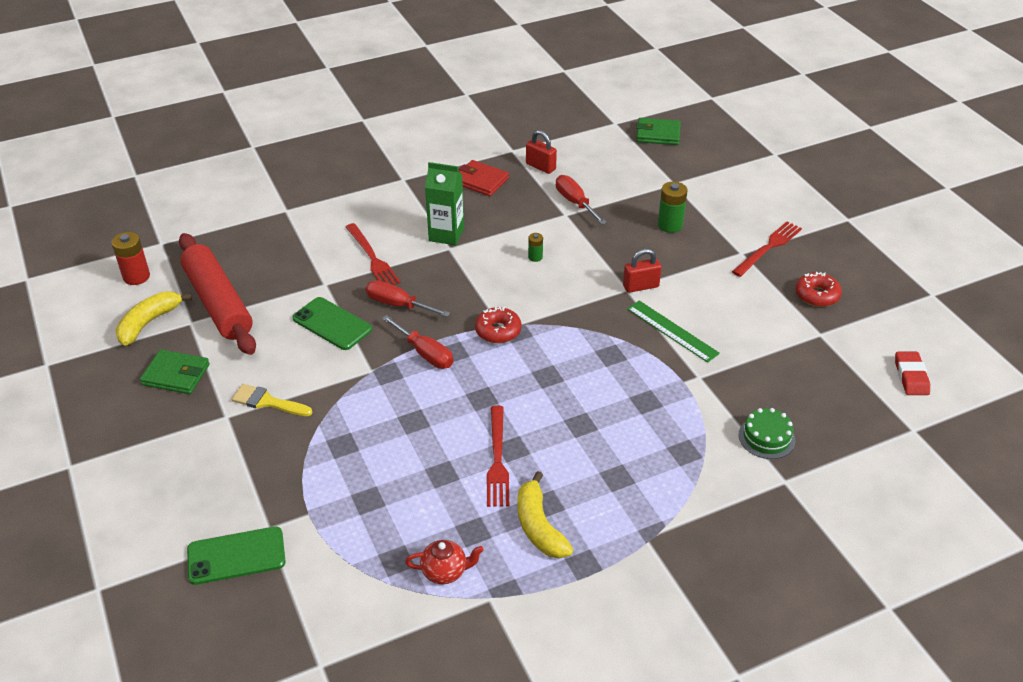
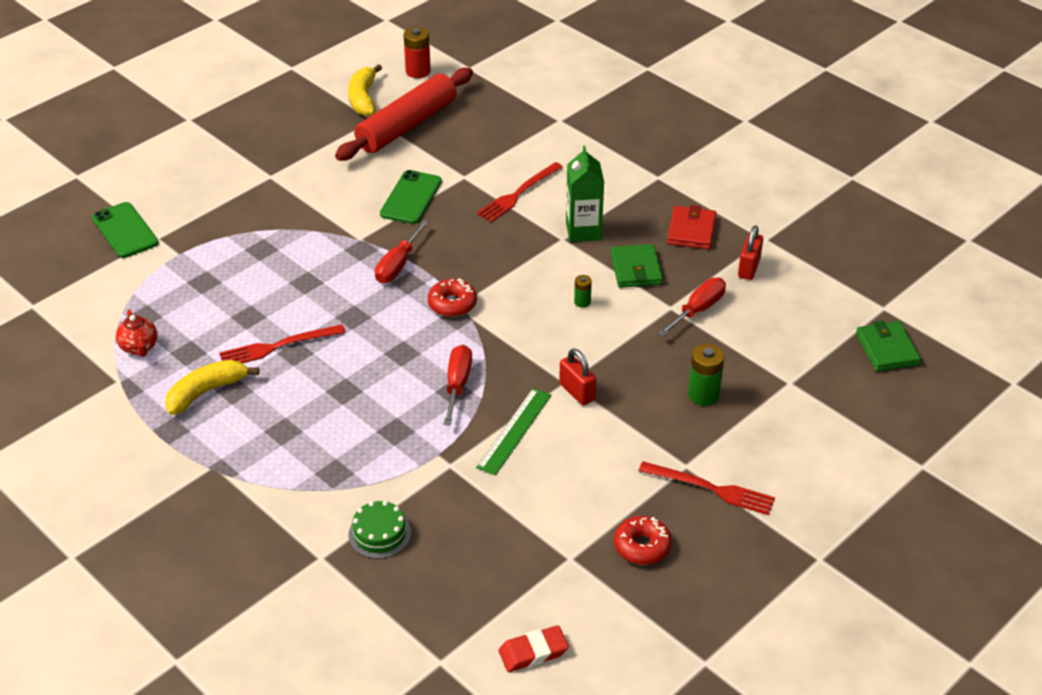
camera: 70 degrees right, 0 degrees up
yellow banana [116,291,192,346] -> yellow banana turned 105 degrees counterclockwise [348,64,382,116]
green wallet [140,350,210,394] -> green wallet moved to [611,244,663,288]
yellow brush [232,384,312,416] -> none
red screwdriver [366,280,450,317] -> red screwdriver moved to [444,345,472,426]

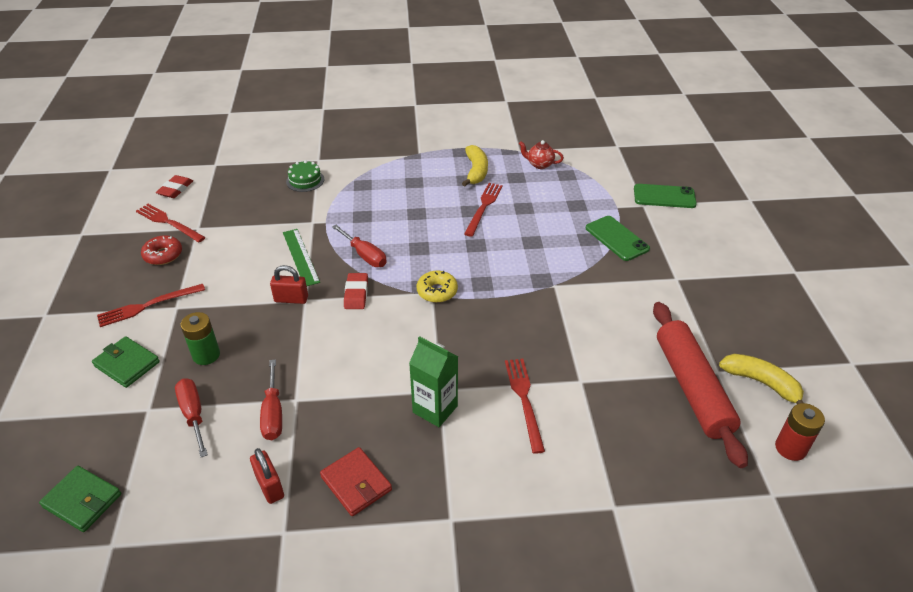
camera: 130 degrees right, 0 degrees up
red screwdriver [375,220,428,283] -> red screwdriver moved to [175,378,208,457]
green phone [380,170,442,224] -> green phone moved to [586,216,650,261]
red donut [428,278,477,317] -> yellow donut [417,271,458,303]
green battery [574,275,592,308] -> none
green wallet [611,244,663,288] -> green wallet moved to [92,336,160,388]
none -> red fork [136,204,206,243]
none -> red eraser [344,273,368,309]

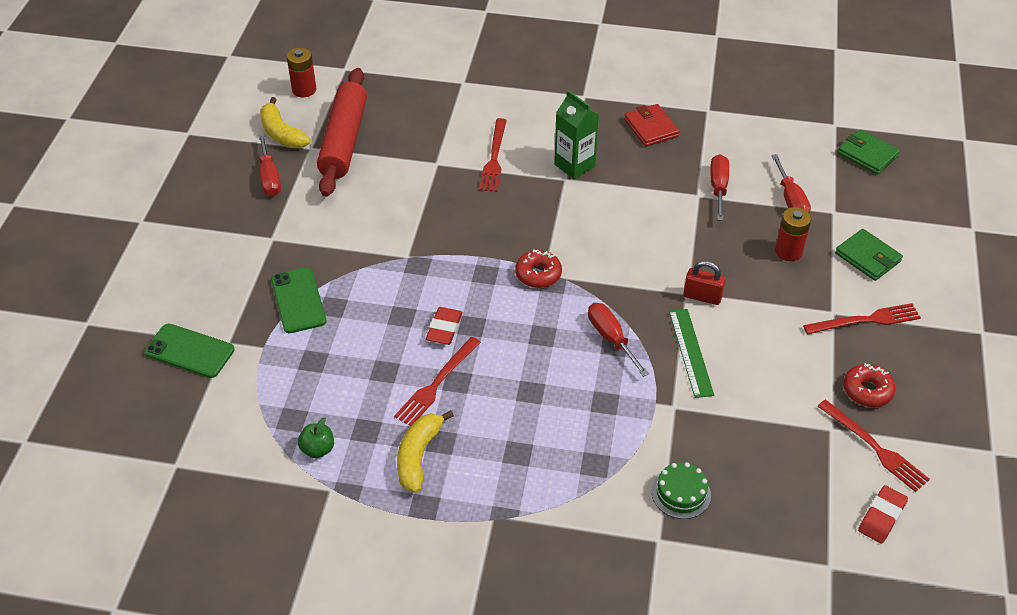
camera: 165 degrees left, 5 degrees up
green battery [180,312,220,365] -> red battery [775,207,811,261]
red padlock [250,448,284,504] -> none
red eraser [344,273,368,309] -> red eraser moved to [426,307,463,345]
yellow donut [417,271,458,303] -> red donut [515,249,562,288]
red teapot [519,140,564,169] -> green apple [298,418,334,458]
none -> red screwdriver [258,134,281,196]

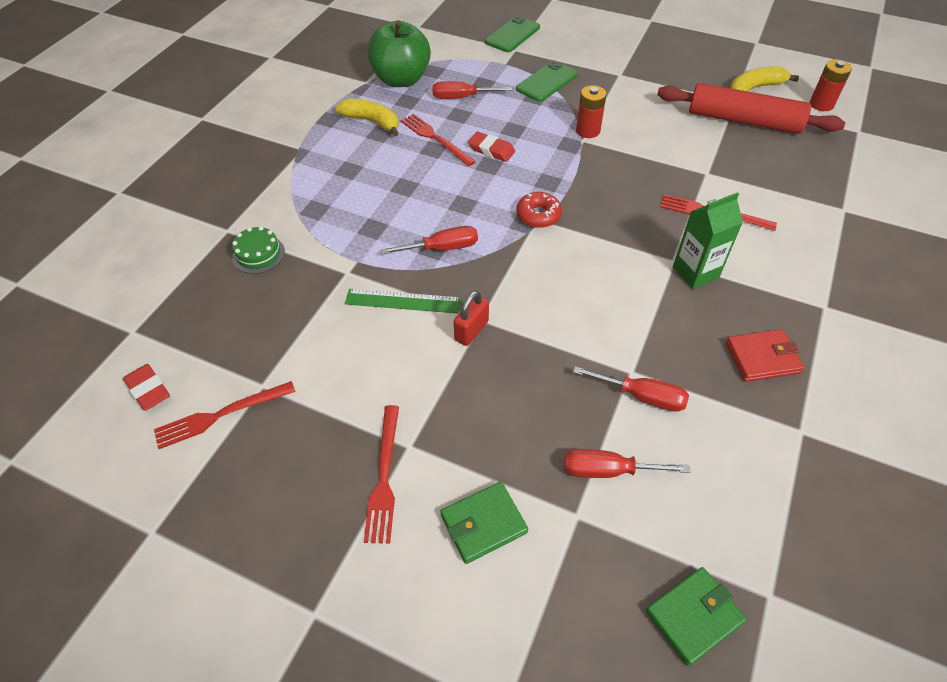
camera: 105 degrees right, 5 degrees up
red screwdriver [258,134,281,196] -> red screwdriver moved to [433,81,512,99]
green phone [271,267,326,333] -> green phone turned 45 degrees counterclockwise [516,61,578,102]
green apple [298,418,334,458] -> green apple [367,20,431,87], size x2.40
red battery [775,207,811,261] -> red battery moved to [576,85,607,138]
red donut [843,363,896,407] -> none

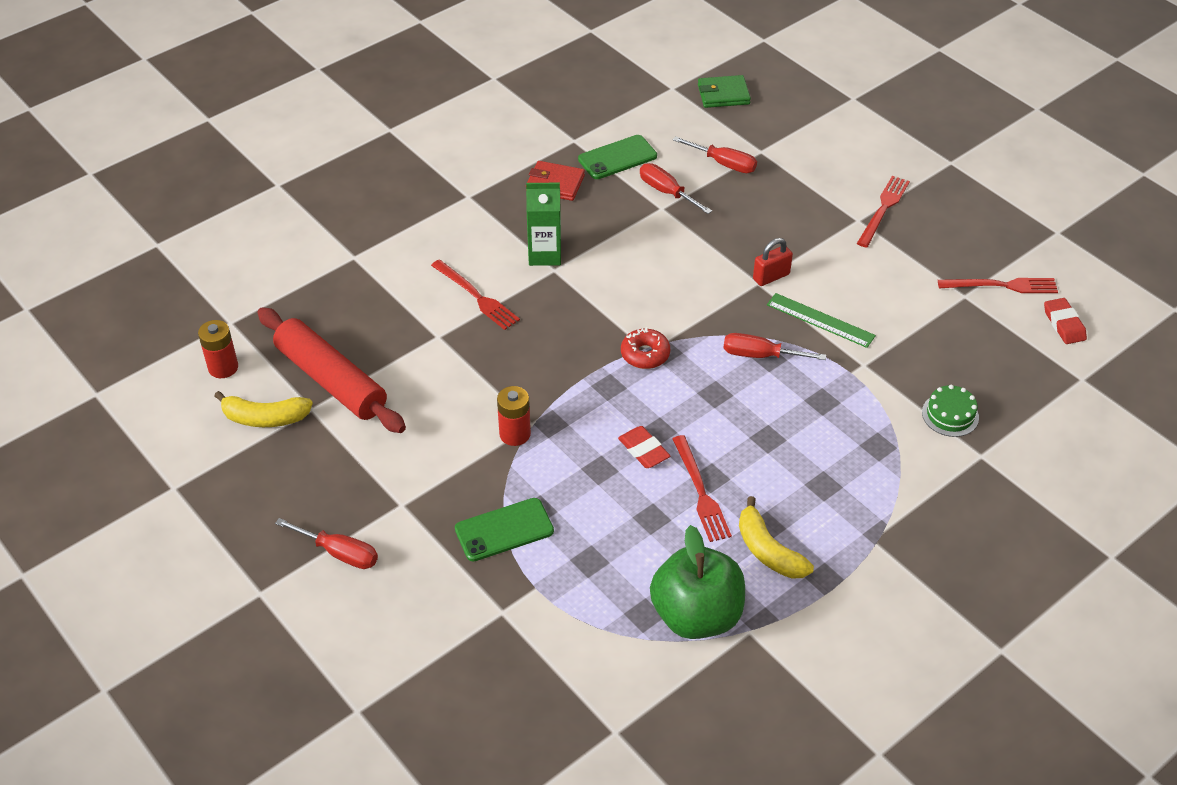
camera: 155 degrees left, 5 degrees down
red screwdriver [433,81,512,99] -> red screwdriver moved to [275,518,378,569]
green wallet [440,482,528,564] -> none
green phone [485,16,540,52] -> green phone moved to [578,135,657,179]

